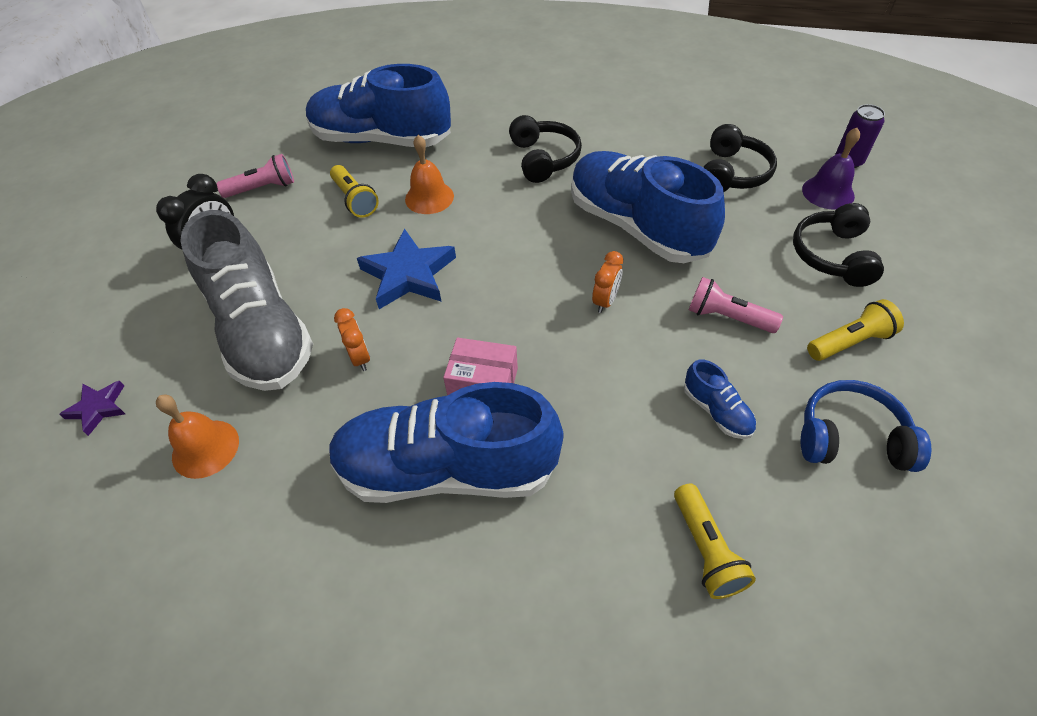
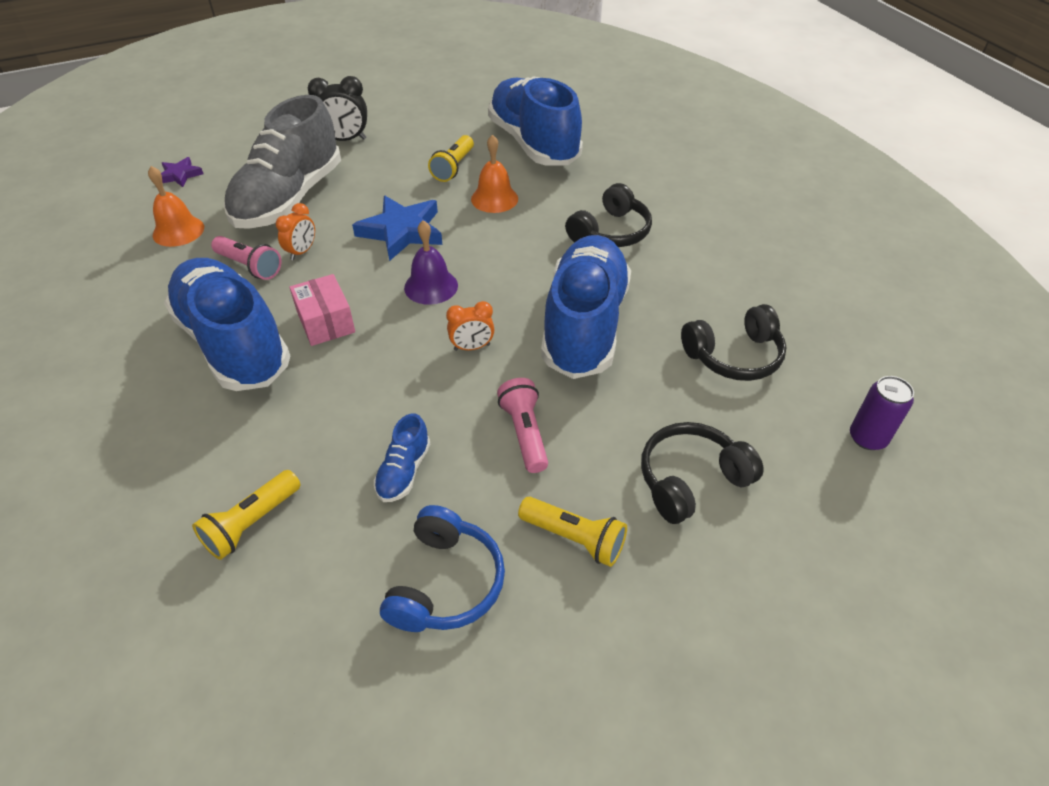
camera: 50 degrees right, 5 degrees down
pink flashlight [216,154,294,198] -> pink flashlight moved to [211,236,282,280]
blue headphones [801,380,931,472] -> blue headphones turned 45 degrees clockwise [380,505,505,632]
purple bell [802,128,860,209] -> purple bell moved to [404,220,458,305]

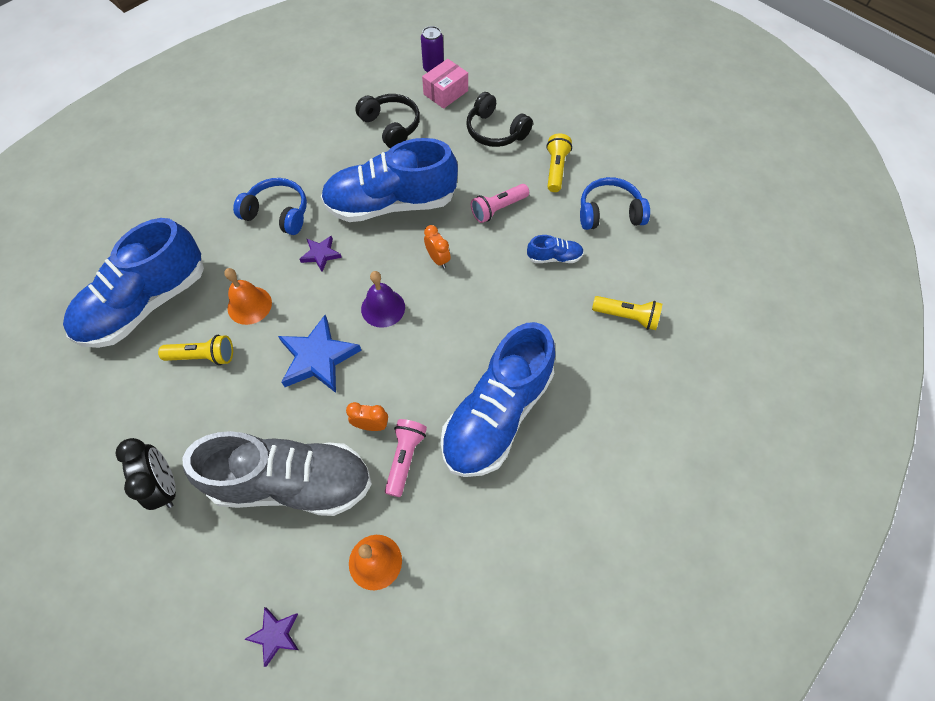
camera: 110 degrees left, 15 degrees up
pink box [289,274,355,346] -> pink box moved to [422,59,468,109]
black headphones [565,183,652,247] -> blue headphones [233,178,307,235]
none -> purple star [300,235,342,272]

